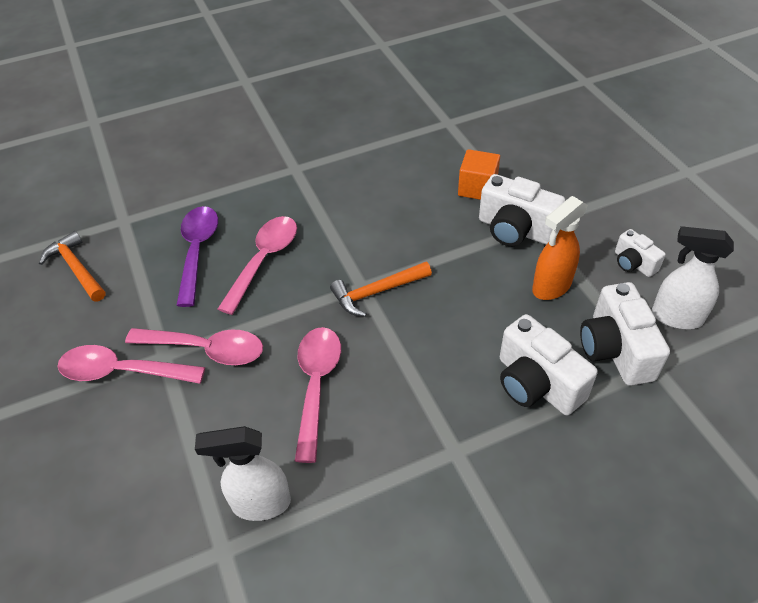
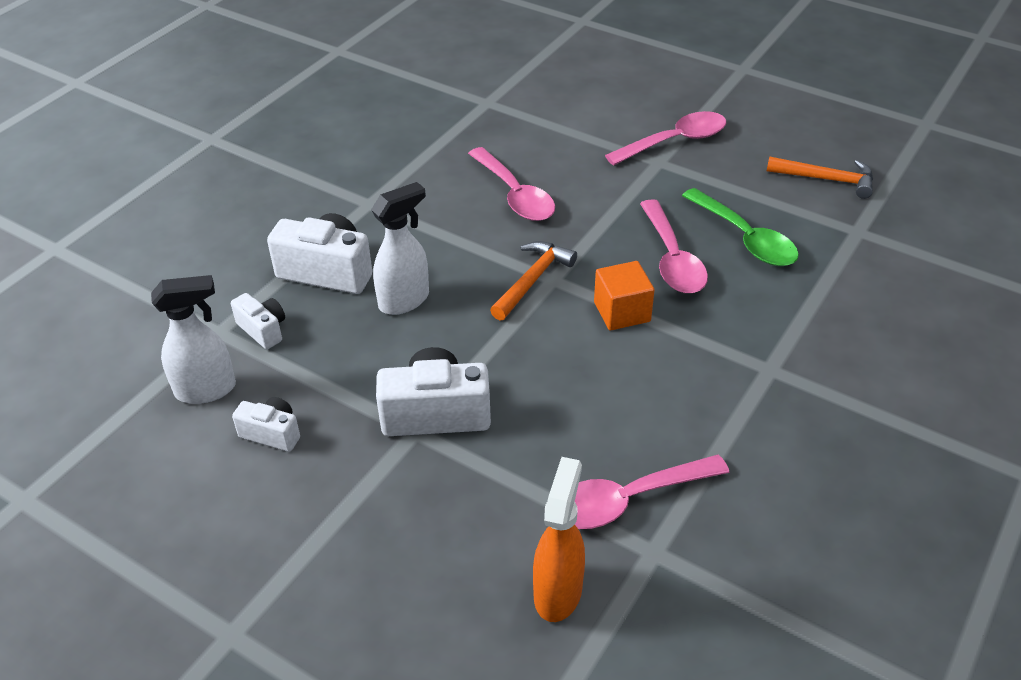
camera: 145 degrees right, 5 degrees down
pink spoon [125,328,263,365] -> pink spoon moved to [574,455,730,529]
purple spoon [176,206,218,307] -> green spoon [682,188,799,266]
white spray bottle [195,426,291,521] -> white spray bottle moved to [371,182,429,315]
orange cube [458,149,500,200] -> orange cube moved to [594,261,655,331]
orange spray bottle [532,196,588,300] -> orange spray bottle moved to [533,457,585,622]
white camera [580,282,670,386] -> white camera [231,293,285,349], size x0.56

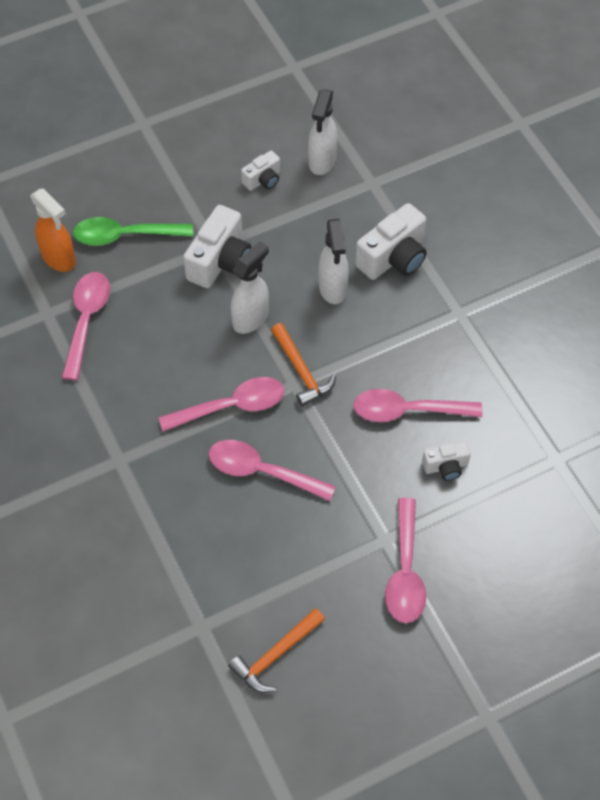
camera: 120 degrees right, 15 degrees up
white camera [231,293,285,349] -> white camera moved to [422,441,471,481]
orange cube [594,261,655,331] -> pink spoon [159,377,284,432]
green spoon [682,188,799,266] -> green spoon moved to [73,217,193,246]
none -> white spray bottle [231,241,269,334]

